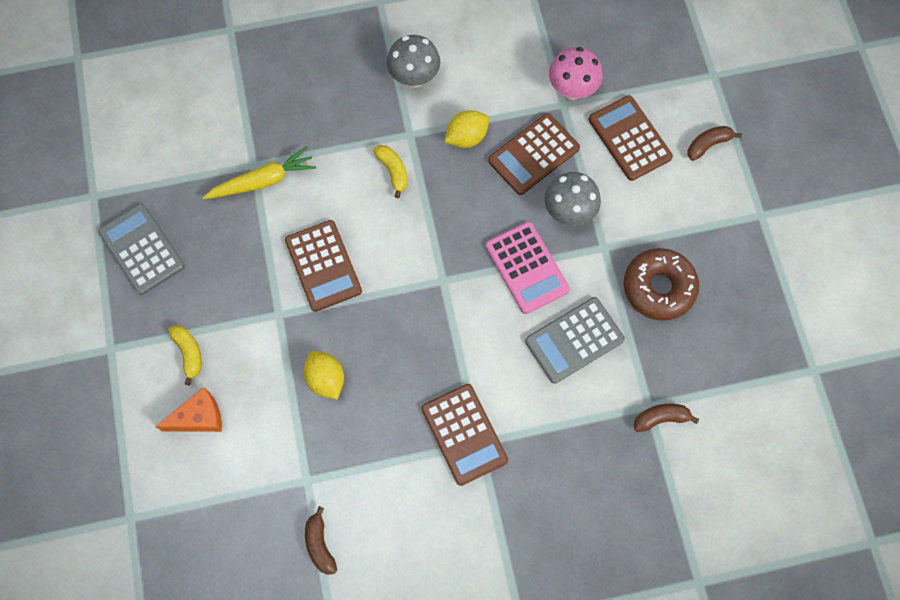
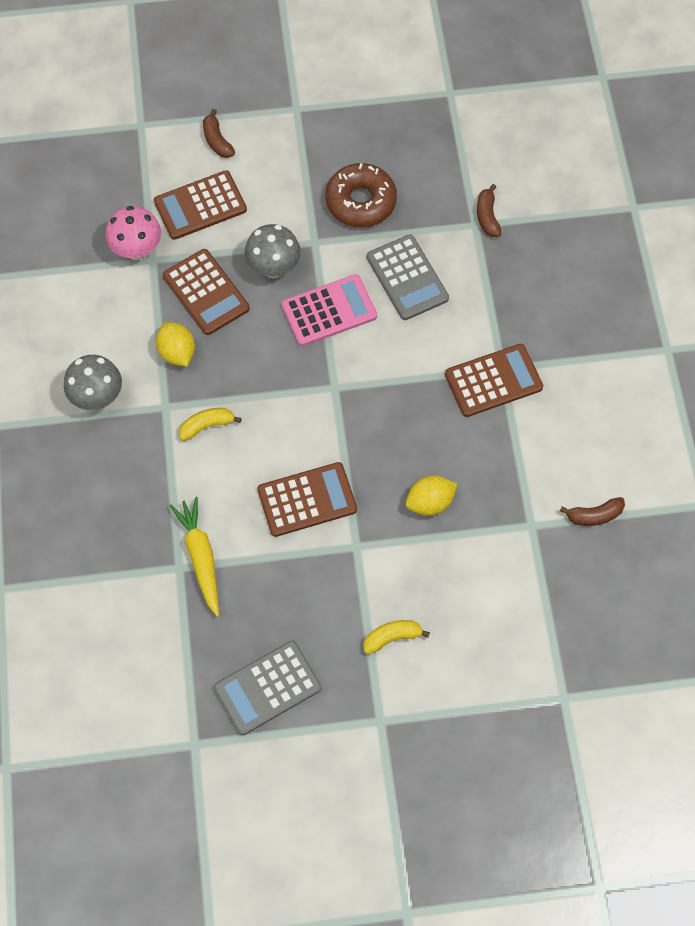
camera: 85 degrees left, 5 degrees down
orange cheese [155,387,222,432] -> none

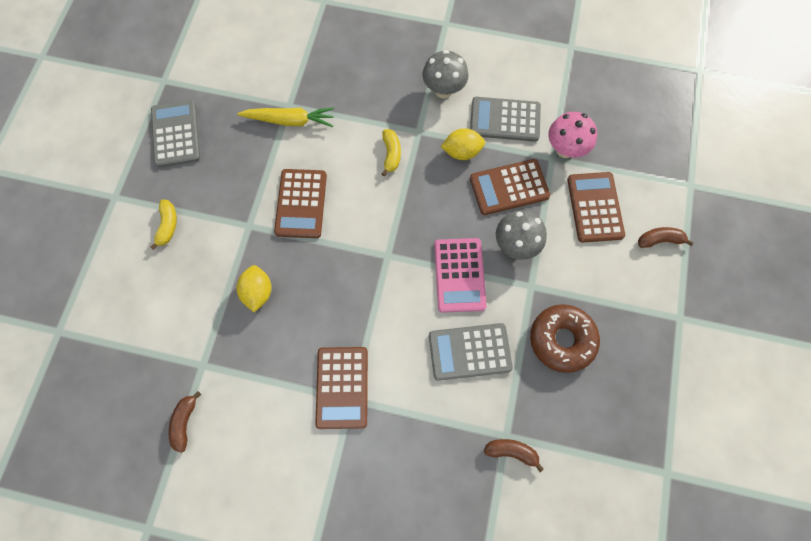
camera: 110 degrees right, 5 degrees up
none -> grey calculator [470,97,541,142]

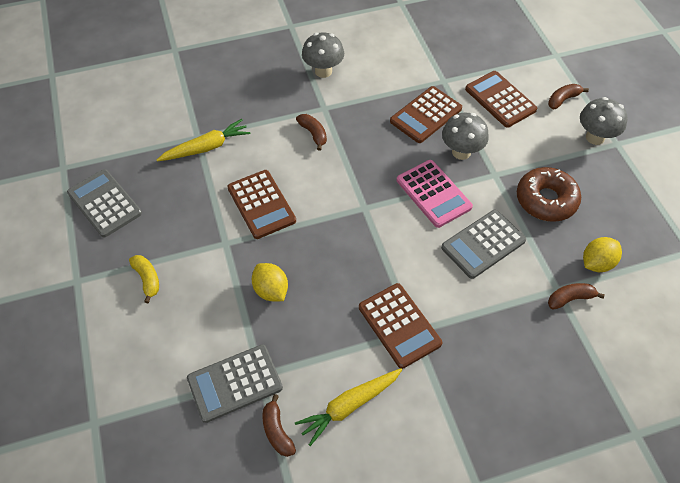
camera: 30 degrees left, 15 degrees down
yellow banana [381,129,401,176] -> brown banana [296,114,327,151]
yellow lemon [441,128,485,160] -> yellow lemon moved to [583,237,622,272]
grey calculator [470,97,541,142] -> grey calculator moved to [187,345,283,423]
pink mushroom [549,112,597,158] -> none
none -> yellow carrot [295,368,402,446]
none -> grey mushroom [580,97,627,145]

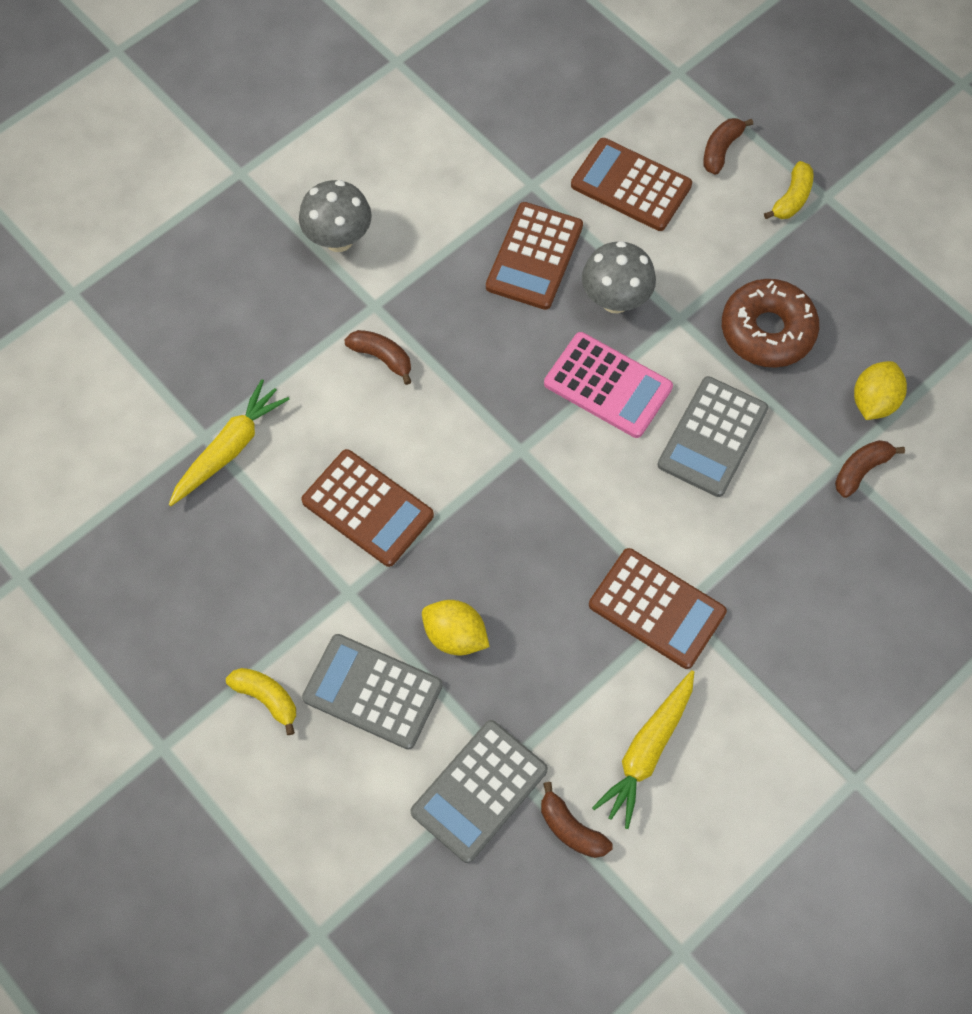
camera: 25 degrees left, 10 degrees up
grey calculator [67,169,142,237] -> grey calculator moved to [302,634,443,750]
grey mushroom [580,97,627,145] -> yellow banana [764,161,814,219]

